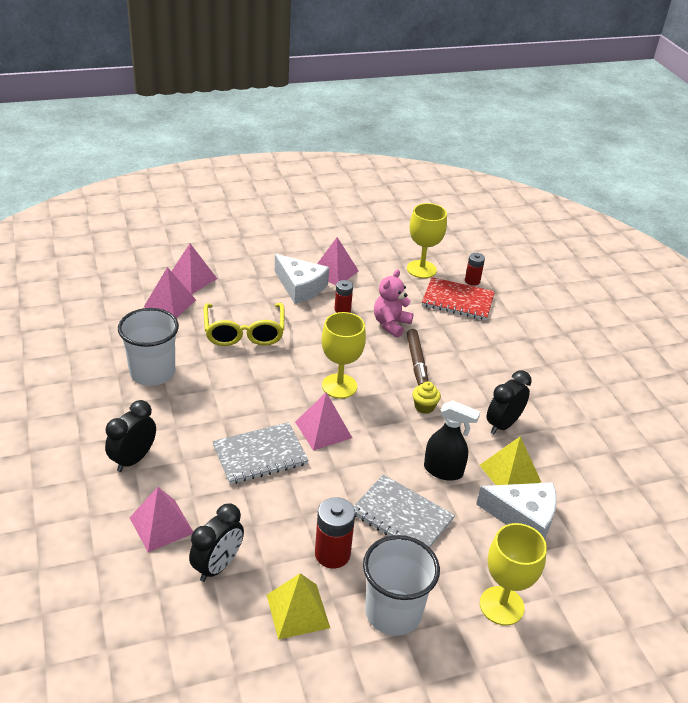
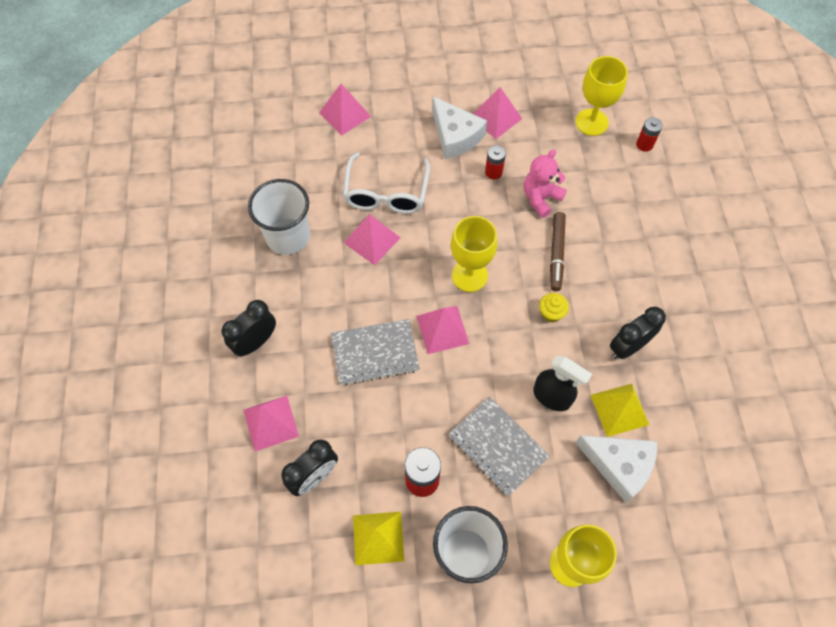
camera: 15 degrees right, 25 degrees up
pink pyramid [144,267,196,318] -> pink pyramid moved to [344,214,401,265]
yellow glasses [204,303,285,346] -> white glasses [343,152,430,214]
red notebook [422,277,495,320] -> none

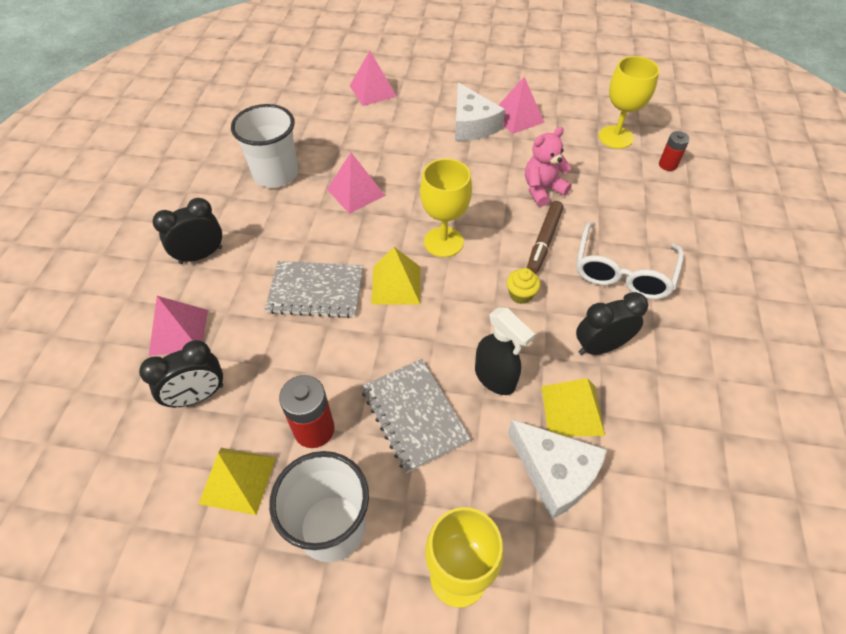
camera: 15 degrees right, 10 degrees down
white glasses [343,152,430,214] -> white glasses moved to [576,222,684,299]
pink pyramid [416,306,469,354] -> yellow pyramid [371,247,420,304]
red battery [485,145,506,179] -> none

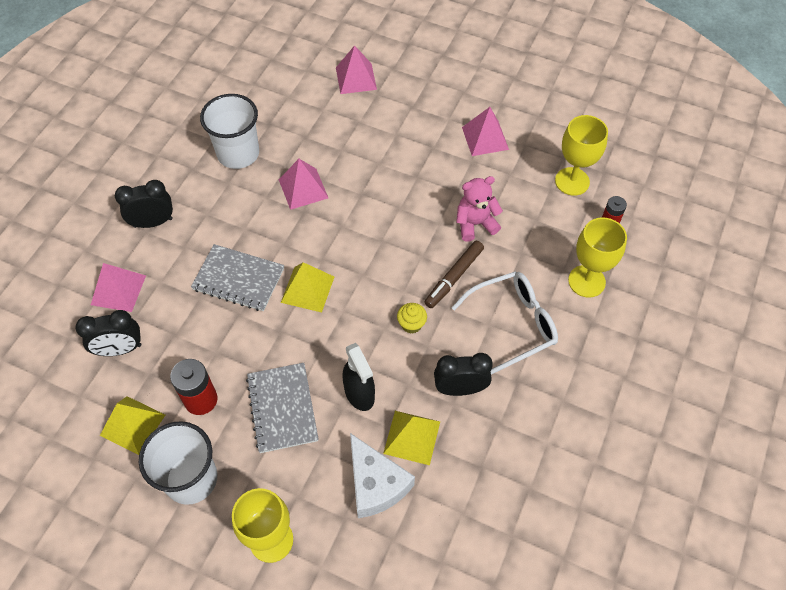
camera: 15 degrees right, 5 degrees up
yellow goblet [420,159,472,257] -> yellow goblet moved to [568,217,627,298]
white cheese [455,83,505,141] -> none
white glasses [576,222,684,299] -> white glasses turned 150 degrees counterclockwise [452,271,558,374]

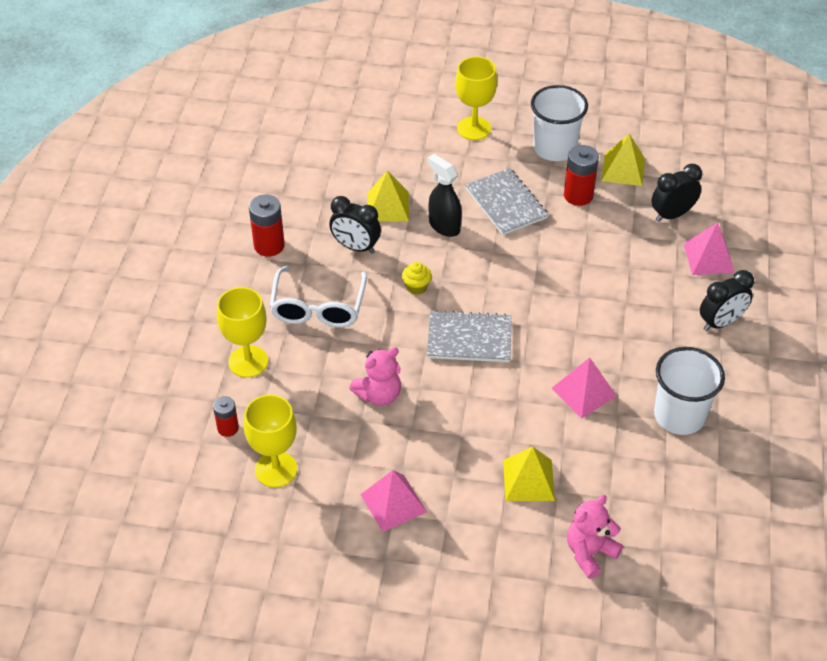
camera: 165 degrees right, 10 degrees down
grey notebook [191,244,284,311] -> grey notebook moved to [427,310,512,362]
yellow pyramid [281,262,334,313] -> yellow pyramid moved to [503,447,555,501]
pink pyramid [336,45,377,94] -> pink teddy bear [567,495,623,579]
white cheese [350,433,415,518] -> none
brown marker [425,241,484,308] -> none
black clock [434,353,493,396] -> black clock turned 45 degrees clockwise [329,196,381,254]
white glasses [452,271,558,374] -> white glasses turned 45 degrees counterclockwise [270,266,367,327]
none -> red battery [249,195,285,257]

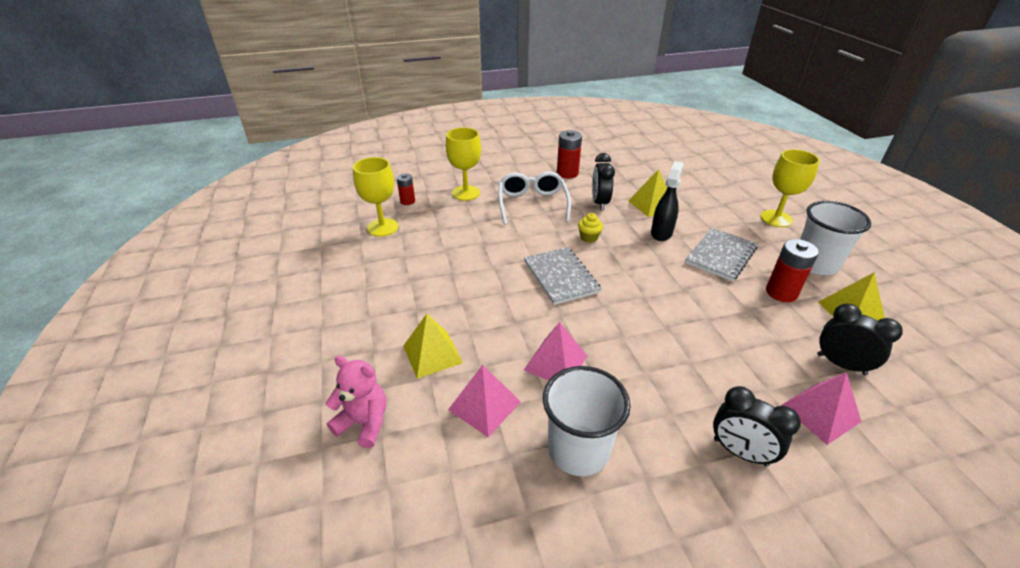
camera: 65 degrees right, 10 degrees down
white glasses [270,266,367,327] -> white glasses turned 105 degrees clockwise [499,171,571,225]
pink teddy bear [349,347,401,406] -> none
pink pyramid [360,470,427,532] -> pink pyramid moved to [448,365,521,438]

